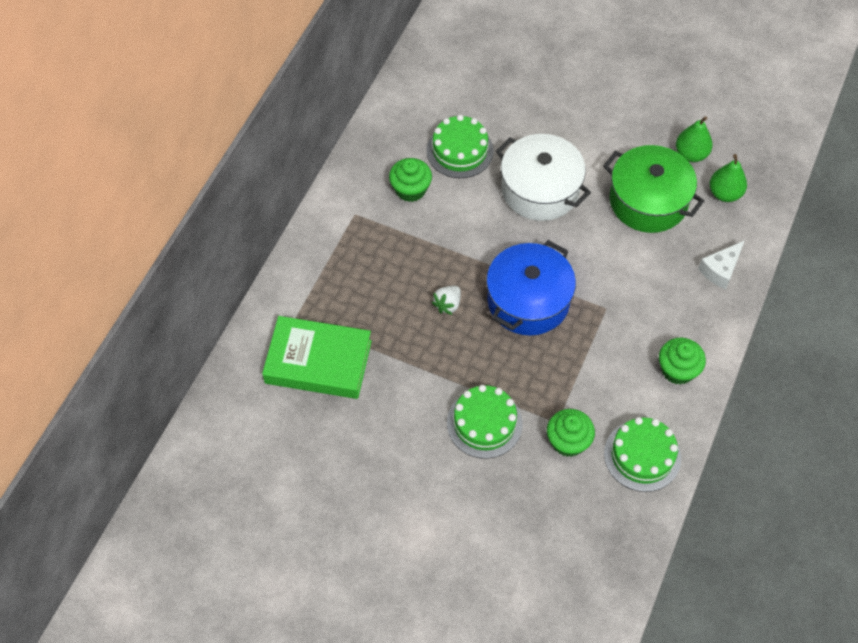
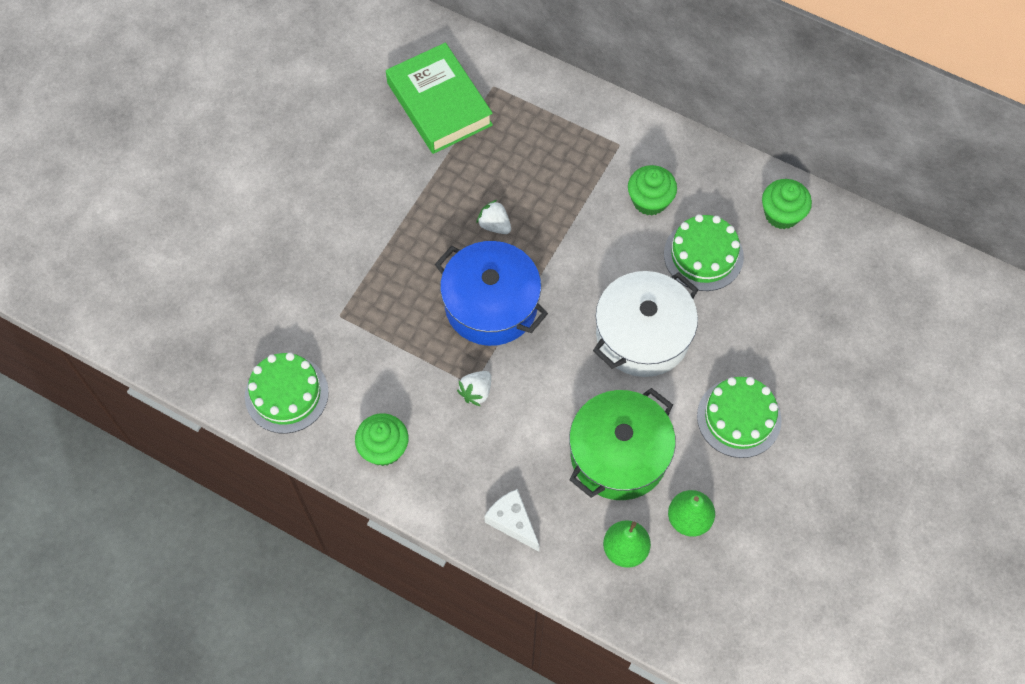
camera: 95 degrees right, 5 degrees up
green book [262,316,372,399] -> green book turned 45 degrees counterclockwise [386,43,493,154]
green cake [447,385,523,459] -> green cake moved to [697,377,782,458]
green cupcake [547,409,595,457] -> green cupcake moved to [762,179,812,229]
none -> white strawberry [457,371,491,406]

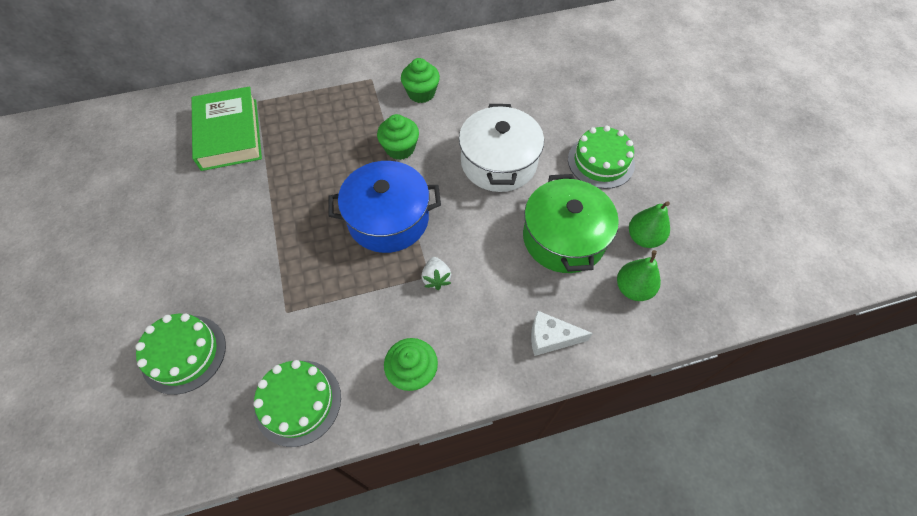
camera: 45 degrees left, 5 degrees down
green book [386,43,493,154] -> green book turned 60 degrees clockwise [191,86,262,171]
white strawberry [476,200,511,234] -> none
green cake [664,214,744,291] -> green cake moved to [135,313,226,395]
green cupcake [762,179,812,229] -> green cupcake moved to [377,114,419,160]

